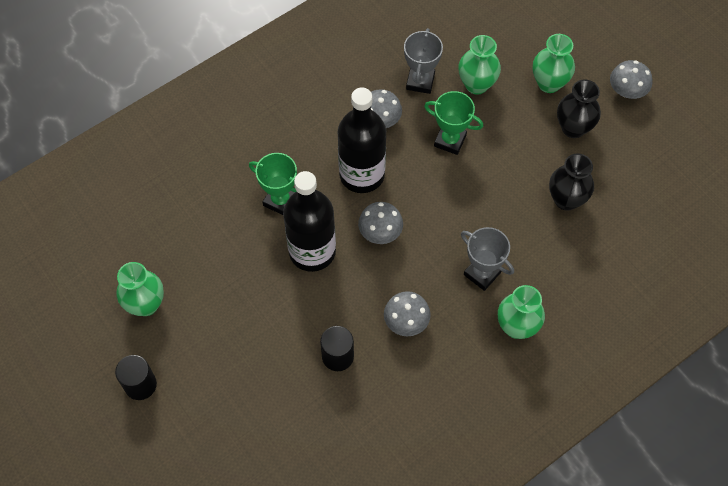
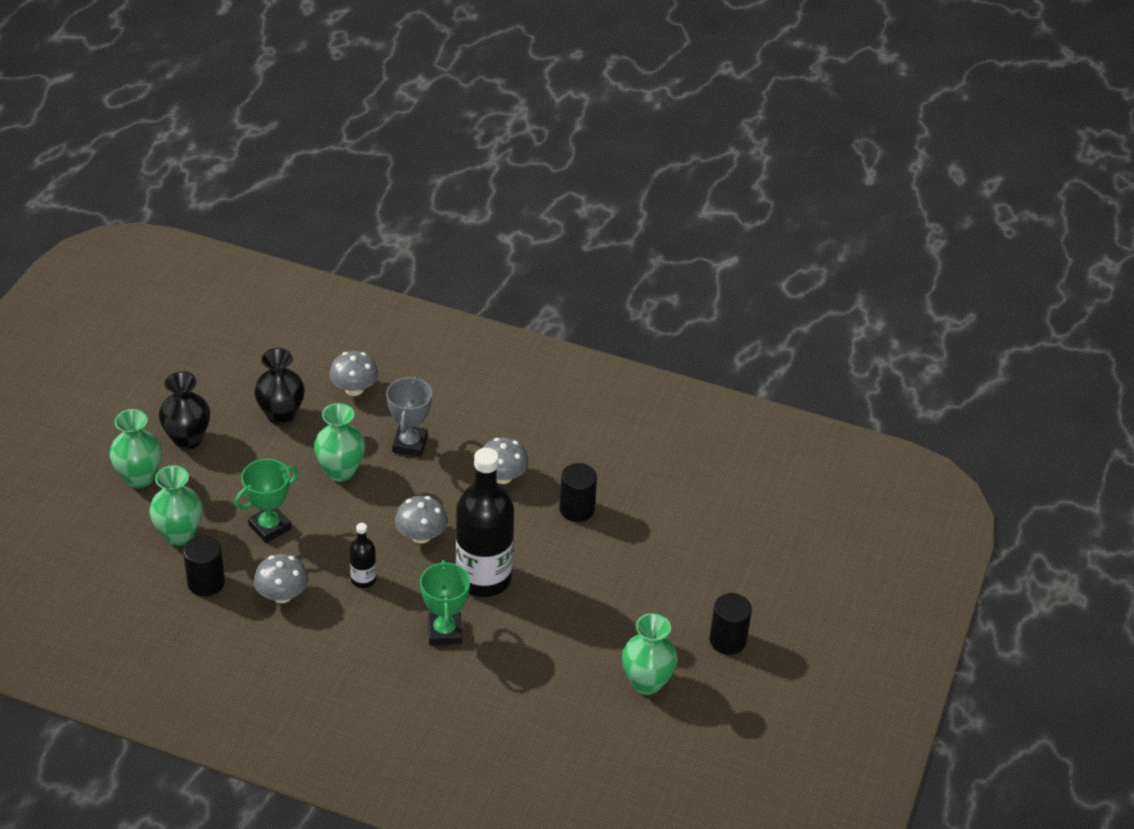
camera: 125 degrees left, 20 degrees down
black bottle [338,88,386,193] -> black bottle [350,523,376,588], size x0.45
grey trophy [404,28,443,94] -> black cylinder [183,535,225,597]
green trophy [424,91,483,155] -> green trophy turned 60 degrees clockwise [234,459,299,543]
green vase [498,285,545,339] -> green vase moved to [314,403,365,481]
grey mushroom [610,60,652,99] -> grey mushroom moved to [329,351,379,396]

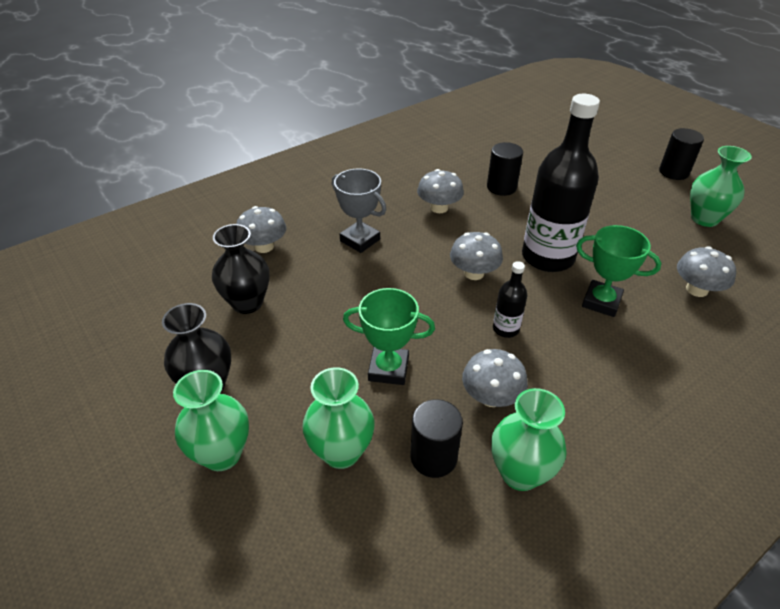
camera: 55 degrees left, 0 degrees up
green trophy [234,459,299,543] -> green trophy turned 75 degrees counterclockwise [343,288,435,385]
green vase [314,403,365,481] -> green vase moved to [491,388,567,491]
none -> grey mushroom [677,246,736,297]

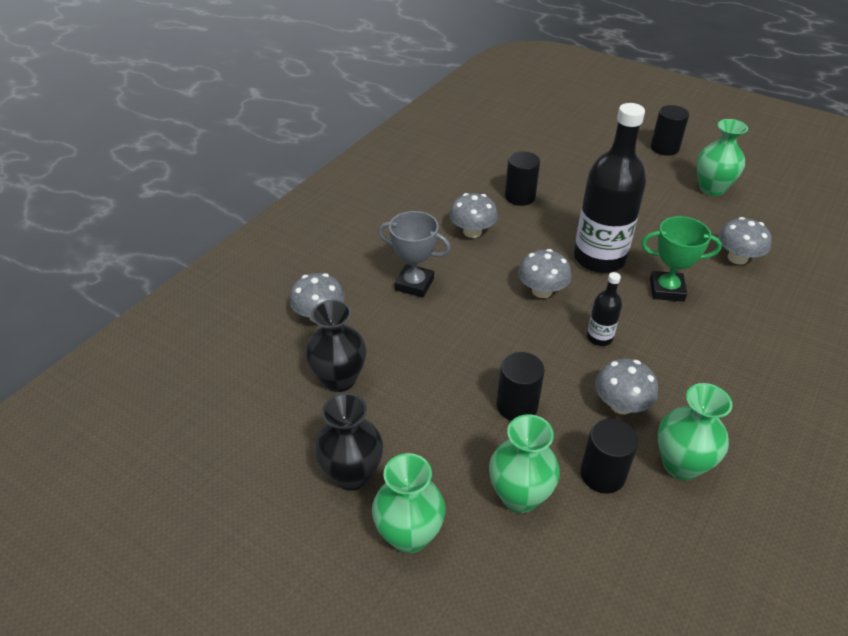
camera: 20 degrees left, 0 degrees up
green trophy [343,288,435,385] -> black cylinder [497,352,545,421]

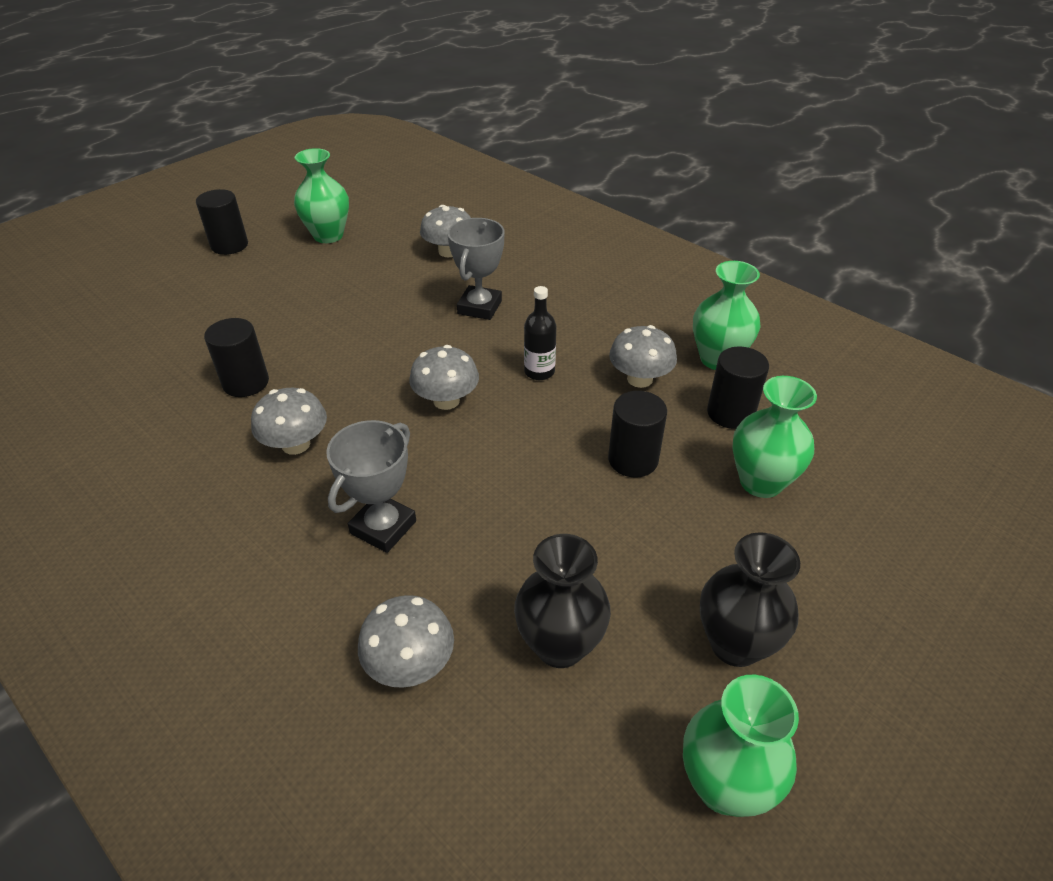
camera: 80 degrees left, 0 degrees up
green vase [372,453,445,554] -> green vase moved to [683,675,799,817]
black bottle [574,103,646,273] -> none
green trophy [641,216,722,302] -> grey trophy [447,218,505,320]

